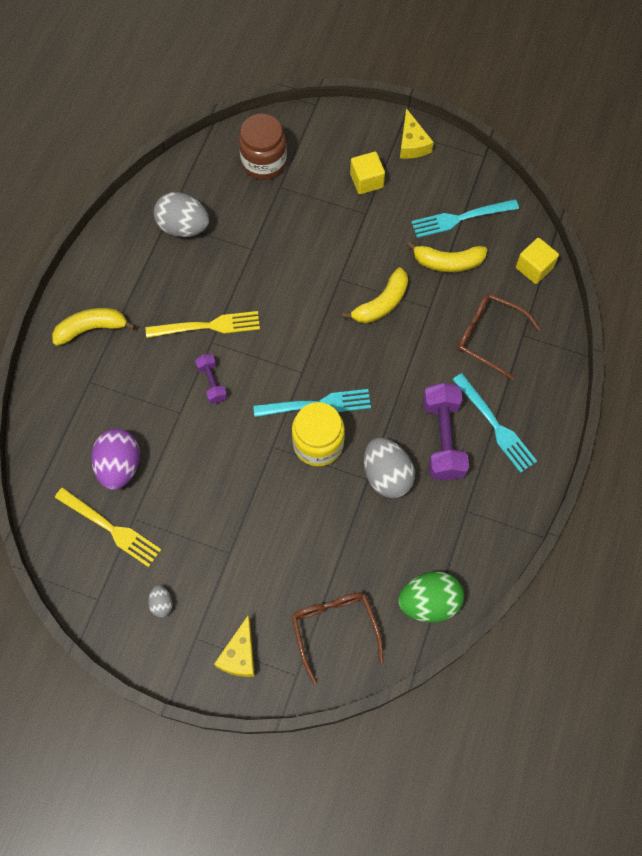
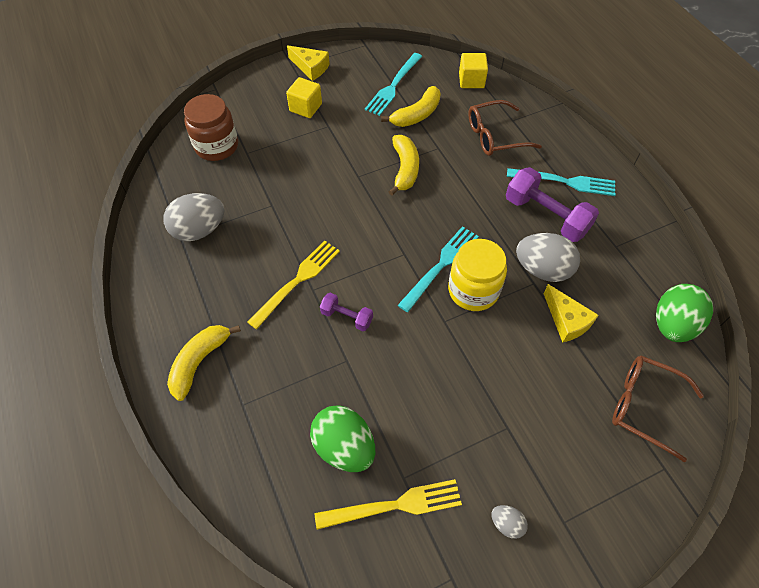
camera: 45 degrees left, 10 degrees down
purple egg [91,429,140,490] -> green egg [310,405,375,472]
yellow cheese [214,614,255,677] -> yellow cheese moved to [544,284,599,343]

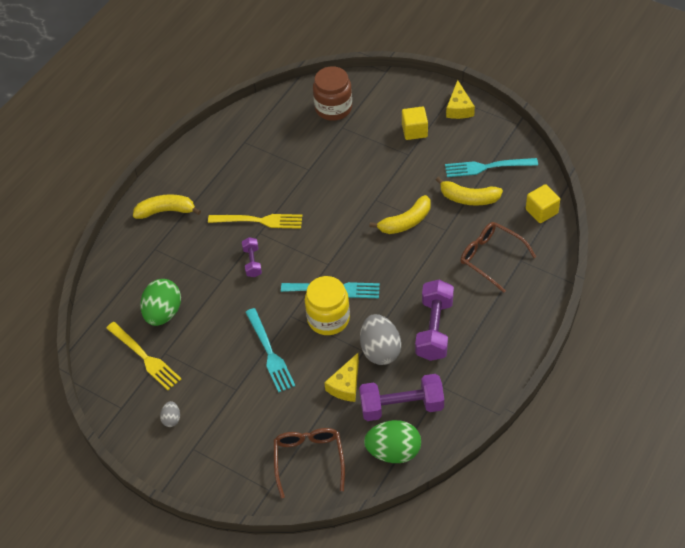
camera: 60 degrees right, 5 degrees down
grey egg [163,193,225,241] -> none
turquoise fork [507,168,615,196] -> turquoise fork moved to [245,308,295,392]
none -> purple dumbbell [359,374,444,421]

